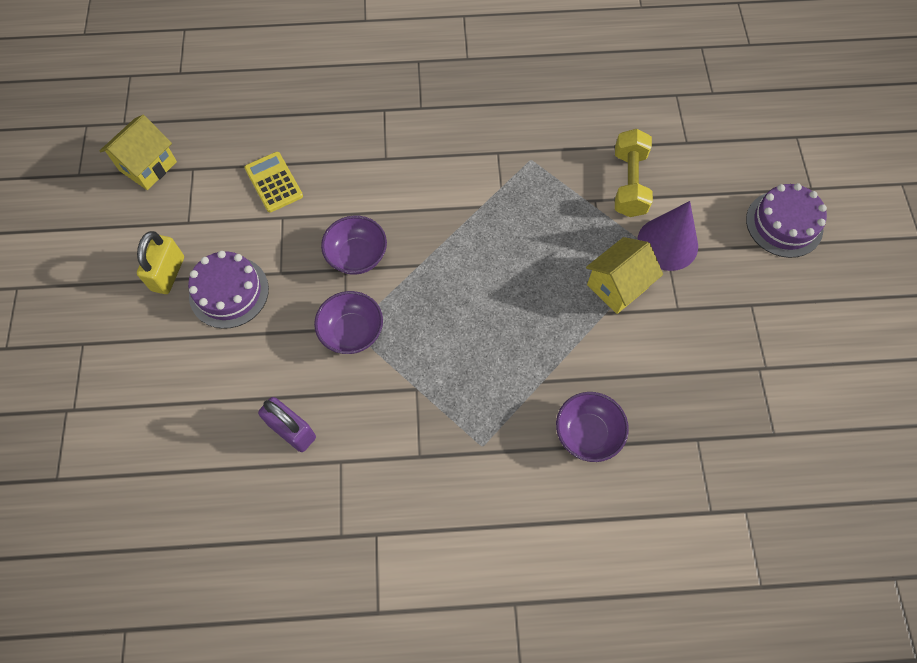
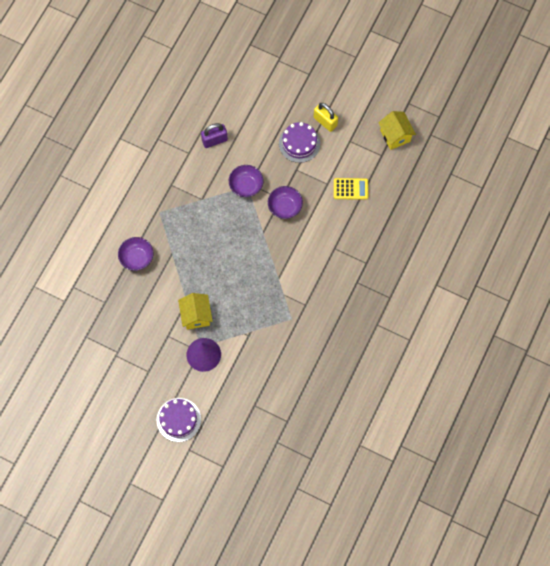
camera: 120 degrees right, 5 degrees up
yellow dumbbell [615,129,653,217] -> none

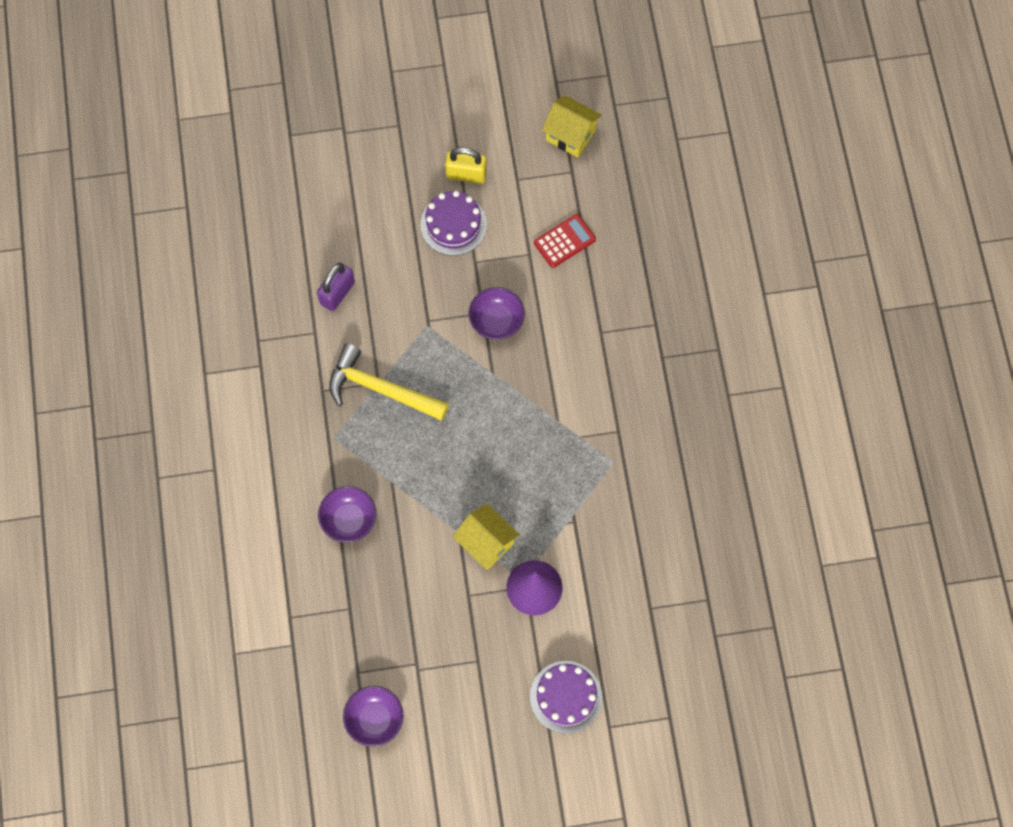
camera: 35 degrees left, 0 degrees up
purple bowl [229,165,264,197] -> purple bowl moved to [343,686,403,747]
yellow calculator [334,178,368,200] -> red calculator [534,214,596,268]
none -> yellow hammer [329,344,449,421]

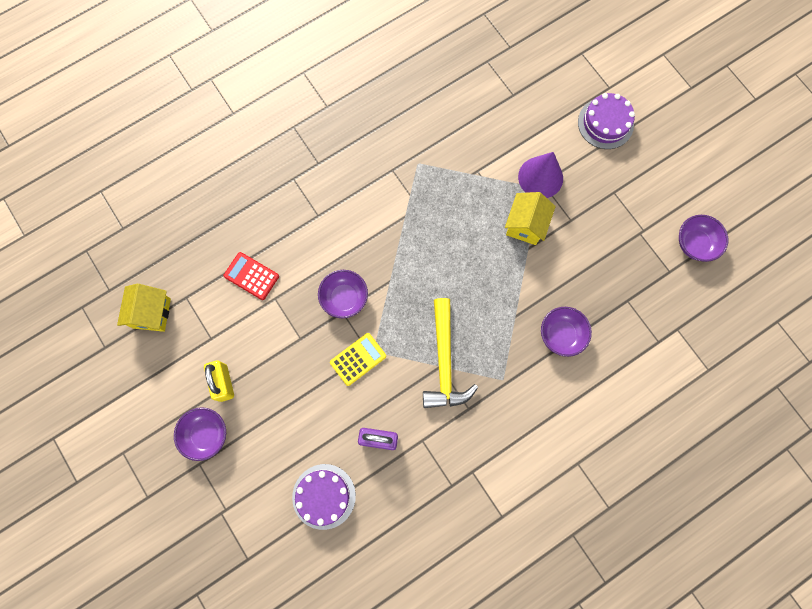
camera: 115 degrees left, 5 degrees up
purple cake [420,191,487,256] -> purple cake moved to [292,464,356,530]
none -> purple bowl [174,407,226,461]
none -> yellow calculator [330,333,386,386]

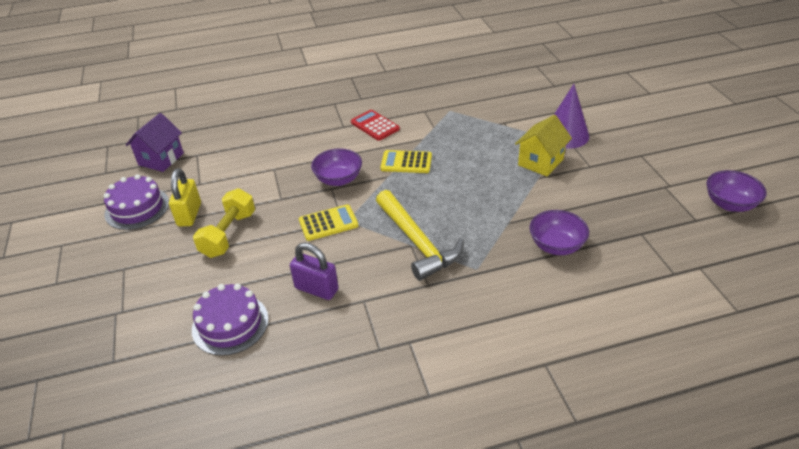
camera: 20 degrees right, 35 degrees down
yellow house [117,284,171,332] -> purple house [126,113,184,172]
purple bowl [174,407,226,461] -> none
red calculator [223,252,279,300] -> red calculator moved to [351,110,400,141]
yellow hammer [423,298,478,408] -> yellow hammer turned 45 degrees counterclockwise [376,190,464,281]
purple cake [578,93,635,149] -> purple cake moved to [104,174,169,230]
none -> yellow dumbbell [193,188,255,258]
none -> yellow calculator [380,150,432,173]

